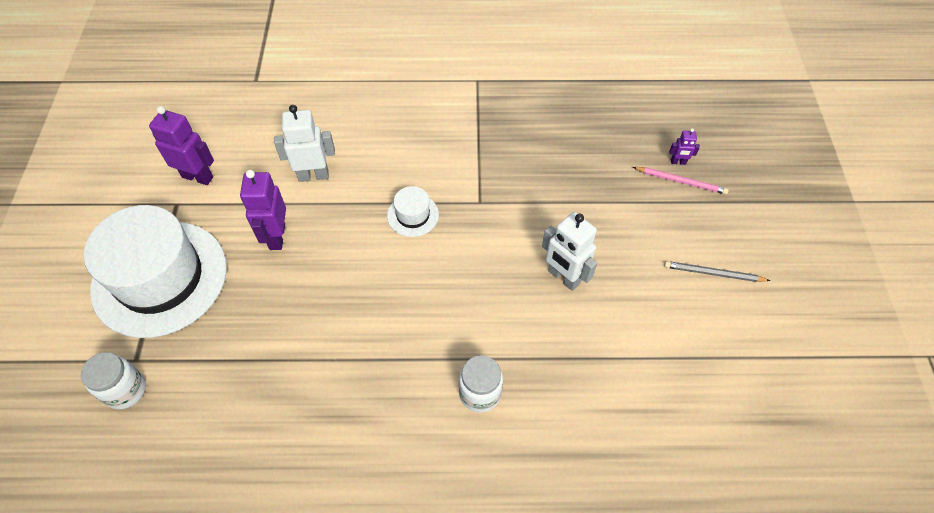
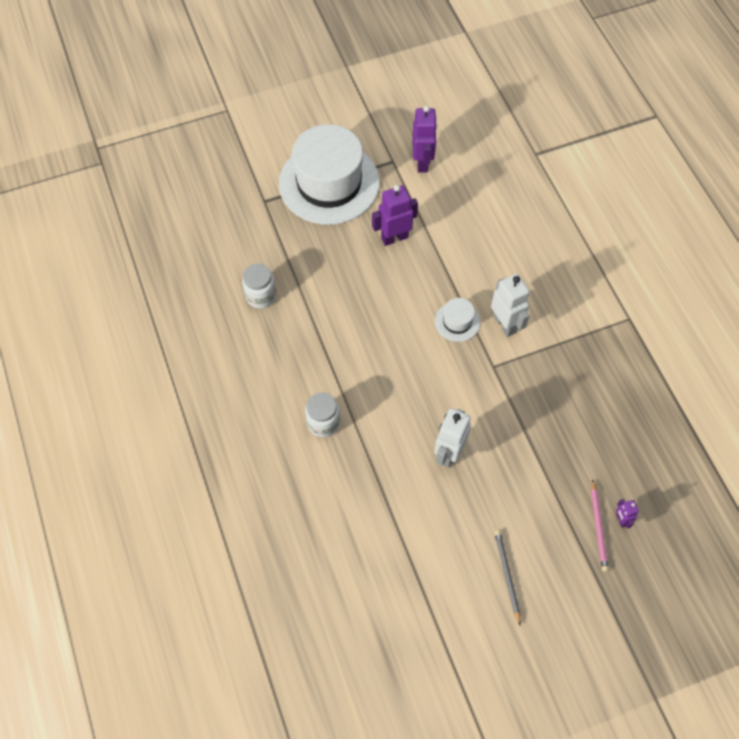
camera: 70 degrees right, 5 degrees up
white jar [81,352,146,409] -> white jar moved to [242,263,276,308]
white robot [274,105,335,182] -> white robot moved to [491,274,529,337]

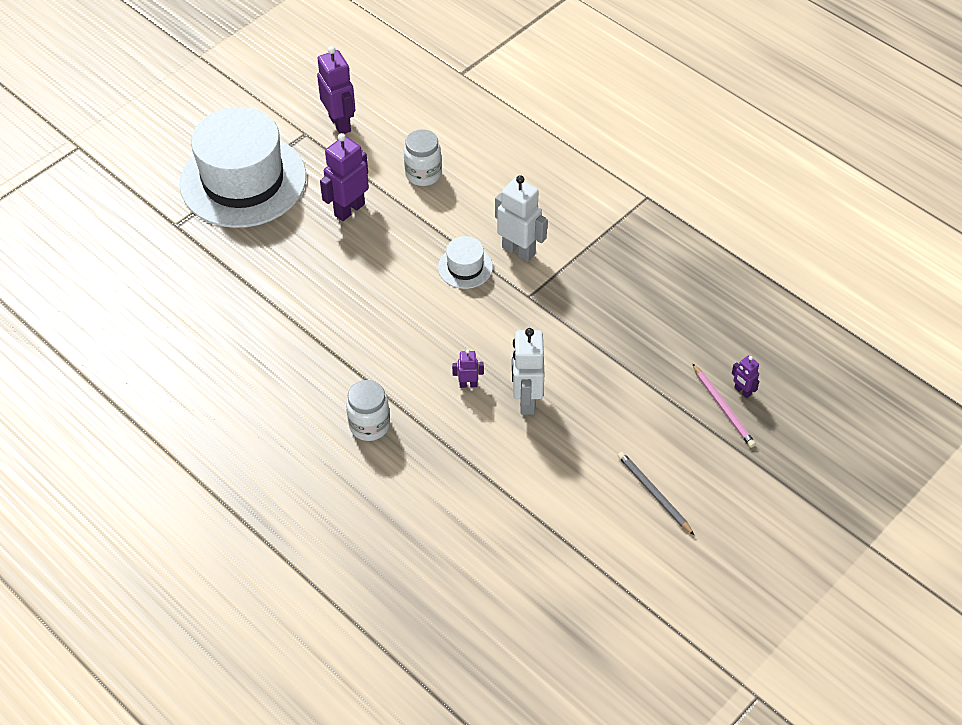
camera: 25 degrees left, 10 degrees down
white jar [242,263,276,308] -> white jar moved to [404,129,442,186]
none -> purple robot [452,349,484,388]

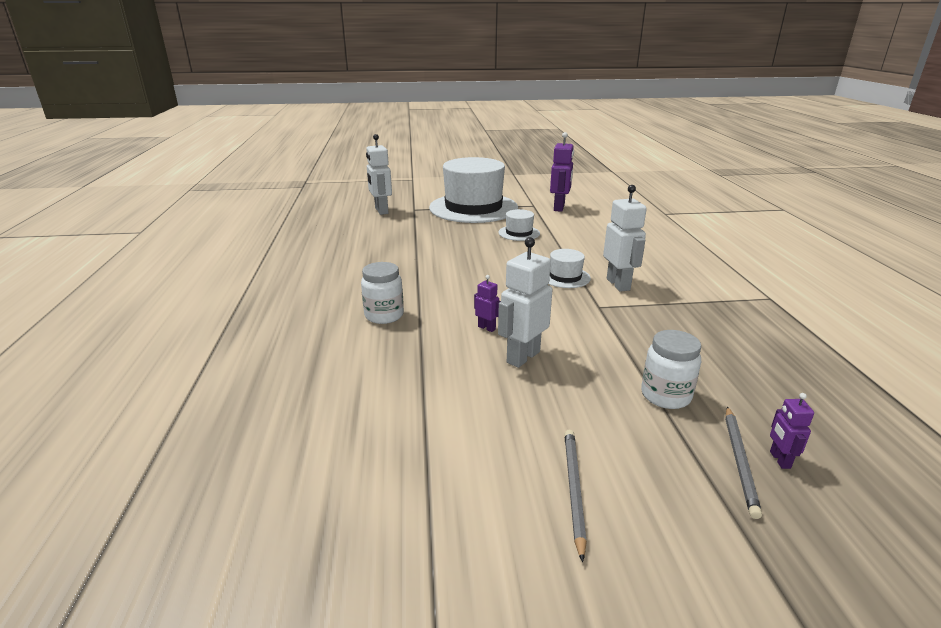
camera: 40 degrees right, 25 degrees down
purple robot [320,133,369,221] -> white hat [498,209,540,241]
white jar [404,129,442,186] -> white jar moved to [641,330,701,409]
pink pencil [692,363,756,448] -> grey pencil [725,407,762,519]
none -> white robot [366,134,392,215]

